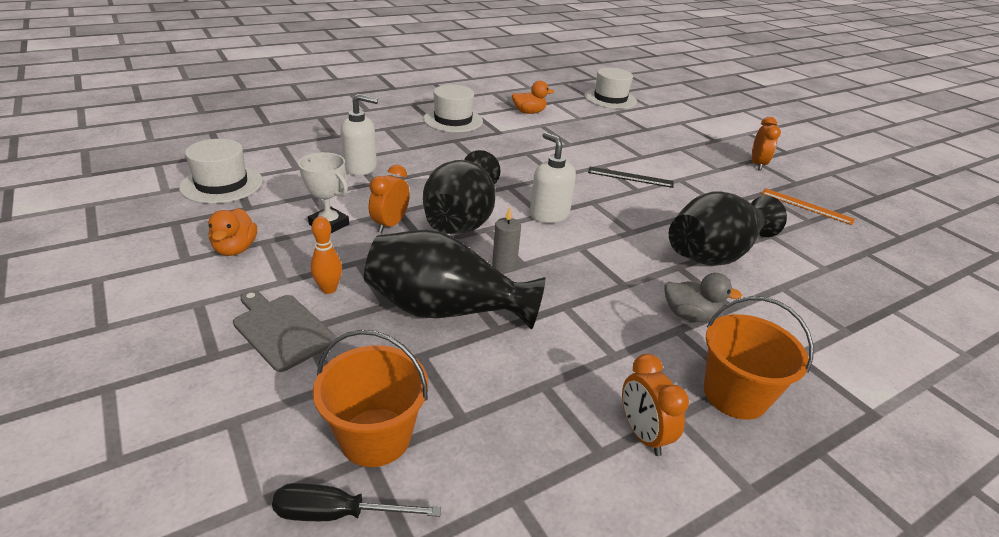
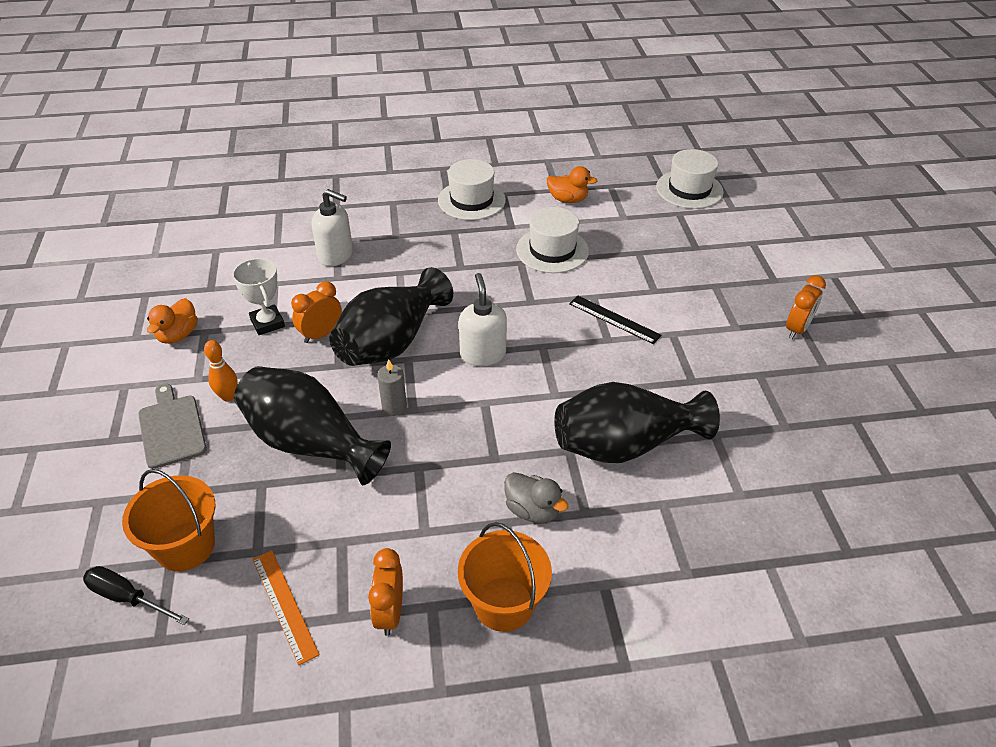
camera: 25 degrees right, 10 degrees up
white hat [179,139,263,204] -> white hat moved to [516,207,589,273]
orange ruler [761,188,855,225] -> orange ruler moved to [253,550,320,666]

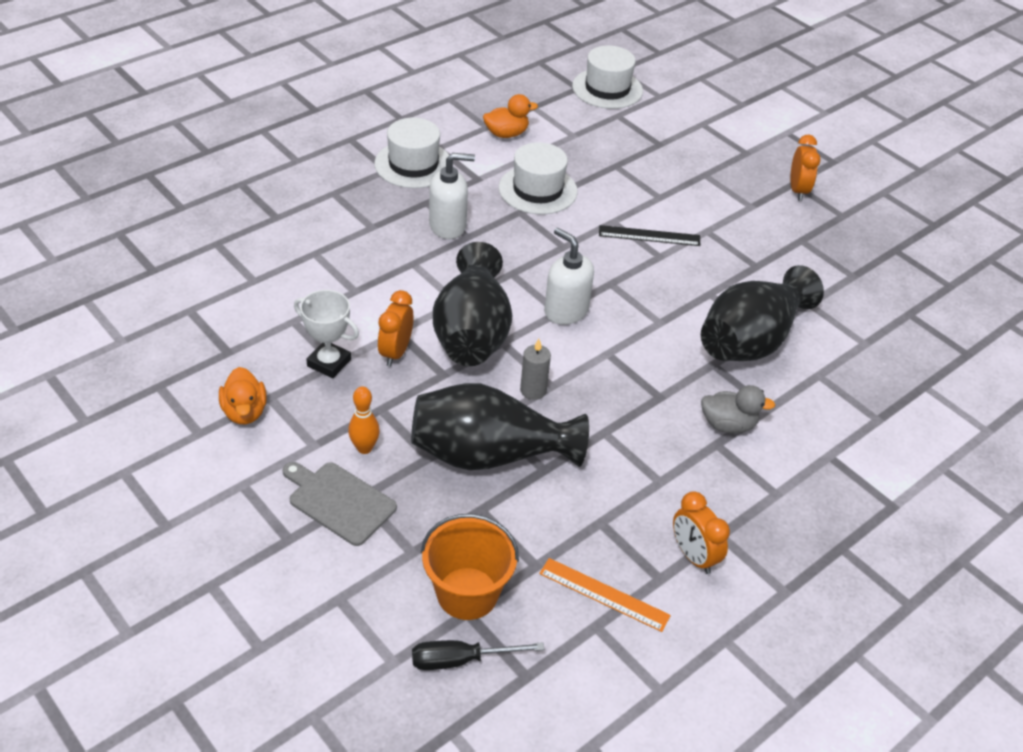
camera: 35 degrees left, 0 degrees up
white soap dispenser [311,189,353,266] -> white soap dispenser moved to [429,153,475,239]
orange bucket [458,522,552,632] -> none

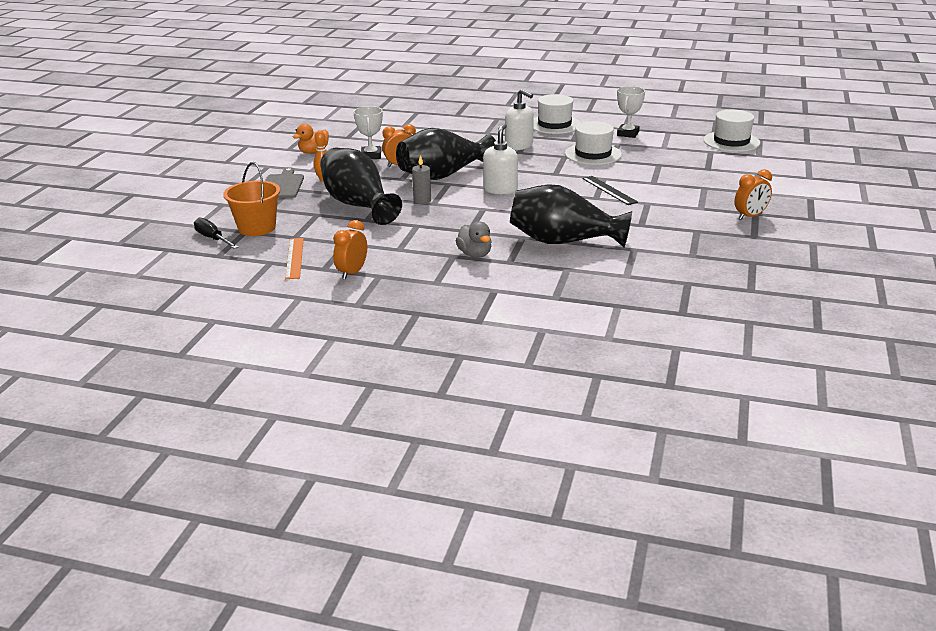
camera: 60 degrees right, 15 degrees down
orange duck [483,94,538,138] -> white trophy [617,86,645,138]

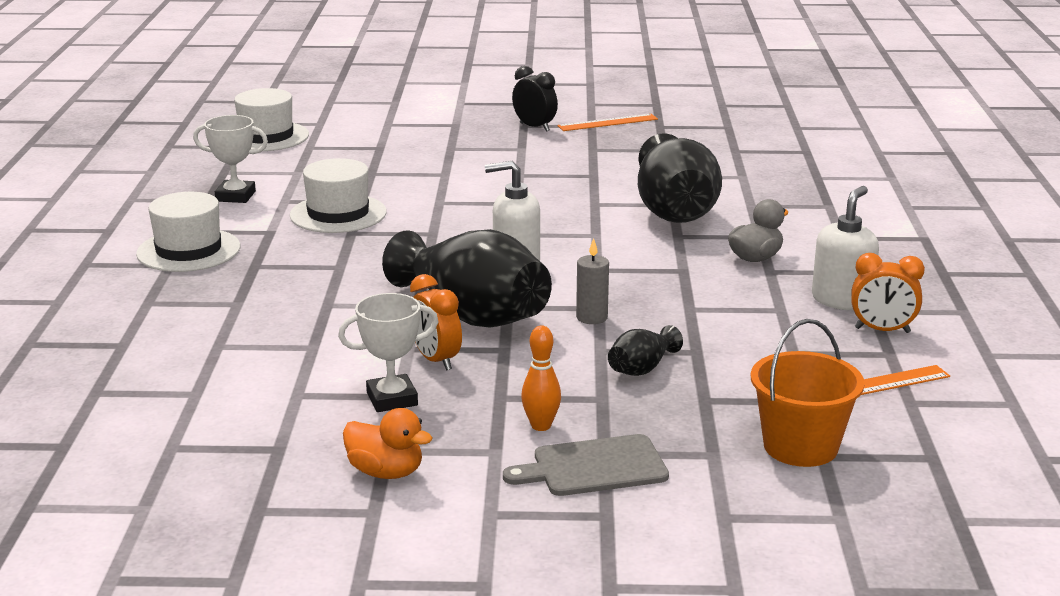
camera: 105 degrees left, 5 degrees down
black screwdriver [194,218,238,249] -> none
black vase [320,148,402,225] -> black vase [608,325,683,376], size x0.45
white soap dispenser [505,89,534,150] -> white soap dispenser moved to [812,186,879,310]
black ruler [582,176,638,205] -> none
orange clock [735,169,772,220] -> black clock [512,66,558,132]
none -> orange ruler [557,114,658,131]

